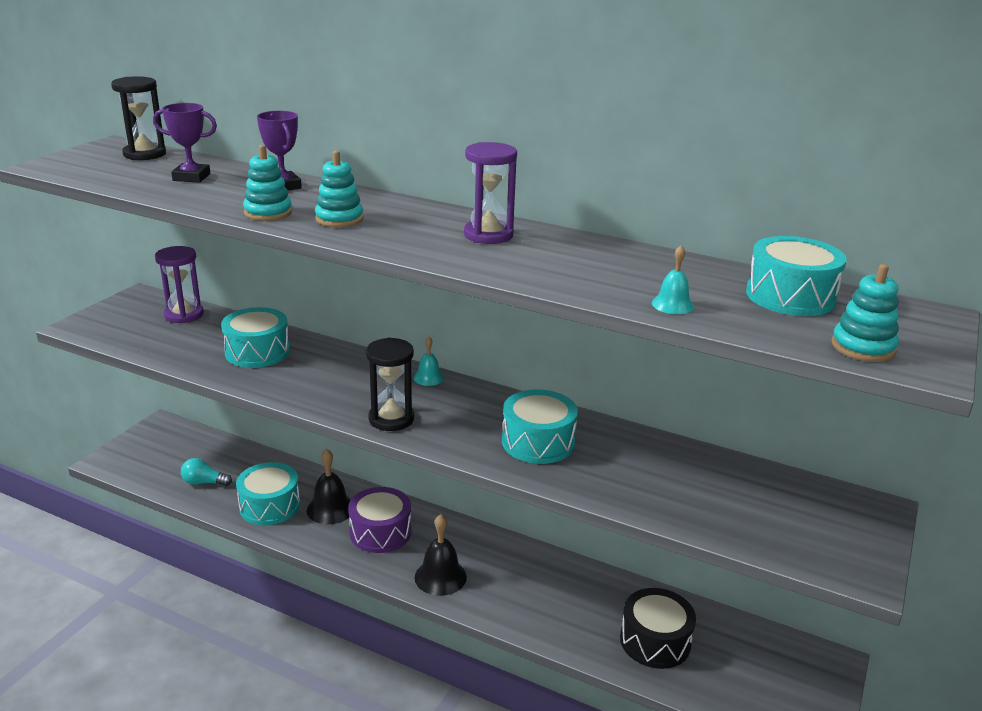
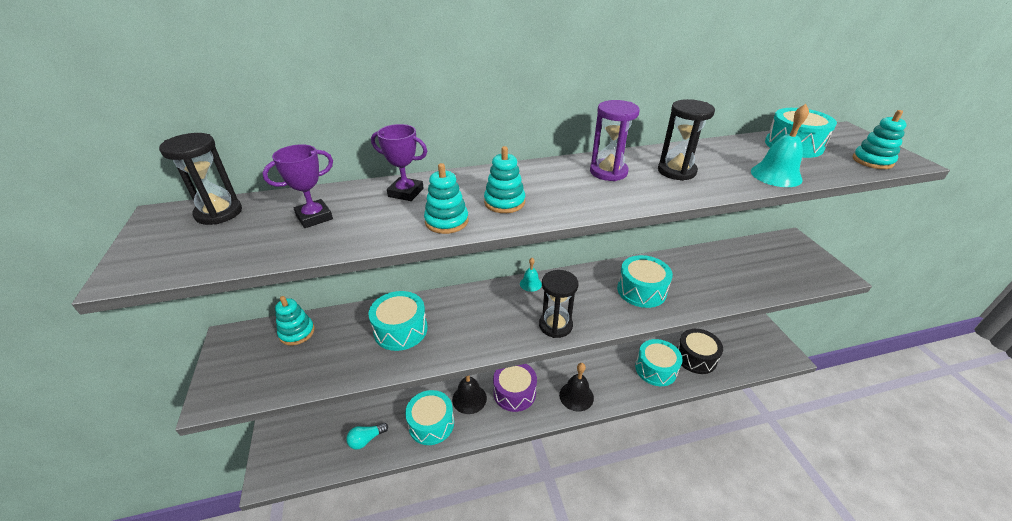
camera: 40 degrees left, 10 degrees up
purple hourglass [155,246,204,323] -> turquoise stacking toy [275,296,315,346]
turquoise bell [652,245,694,314] -> turquoise bell [751,104,809,187], size x1.71
none -> turquoise drum [635,339,683,386]
none -> black hourglass [658,99,715,181]

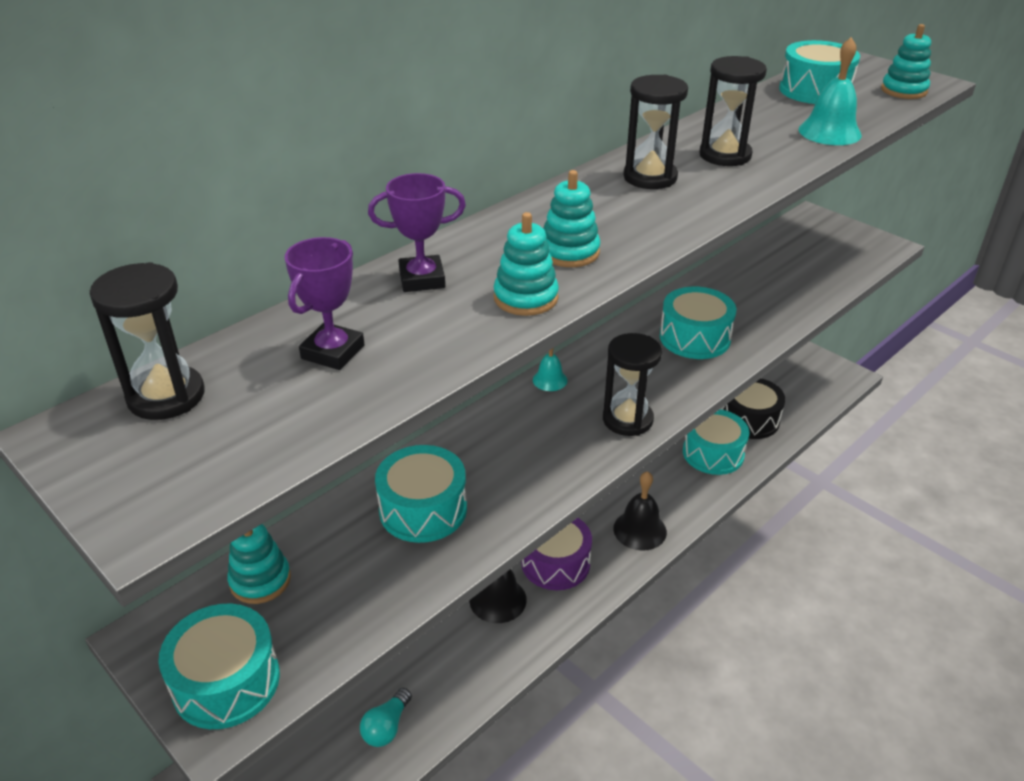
camera: 30 degrees left, 0 degrees up
turquoise drum [405,390,454,445] -> turquoise drum moved to [159,604,280,729]
purple hourglass [590,100,640,181] -> black hourglass [623,75,688,189]

